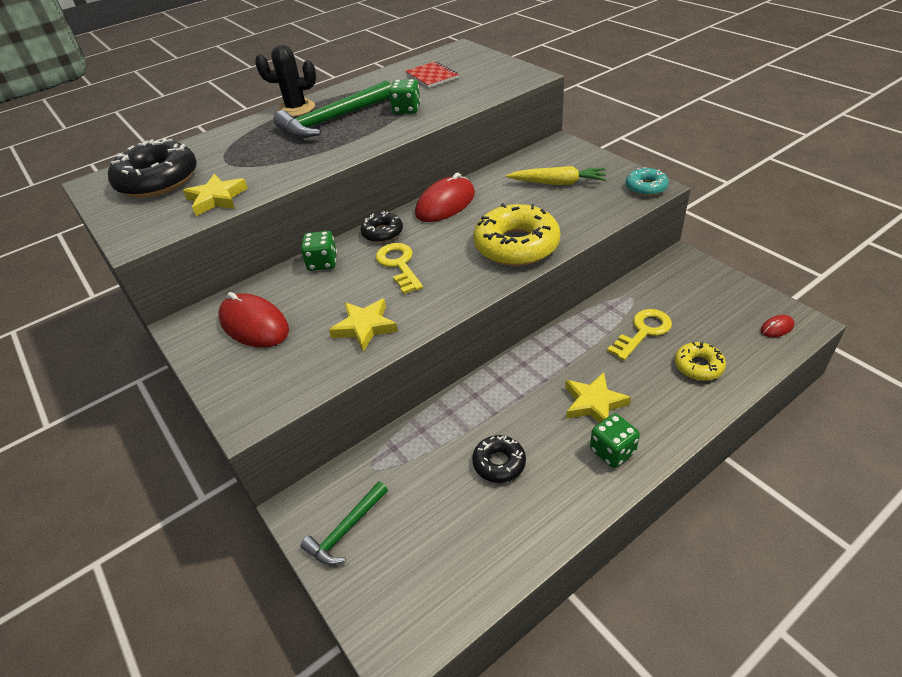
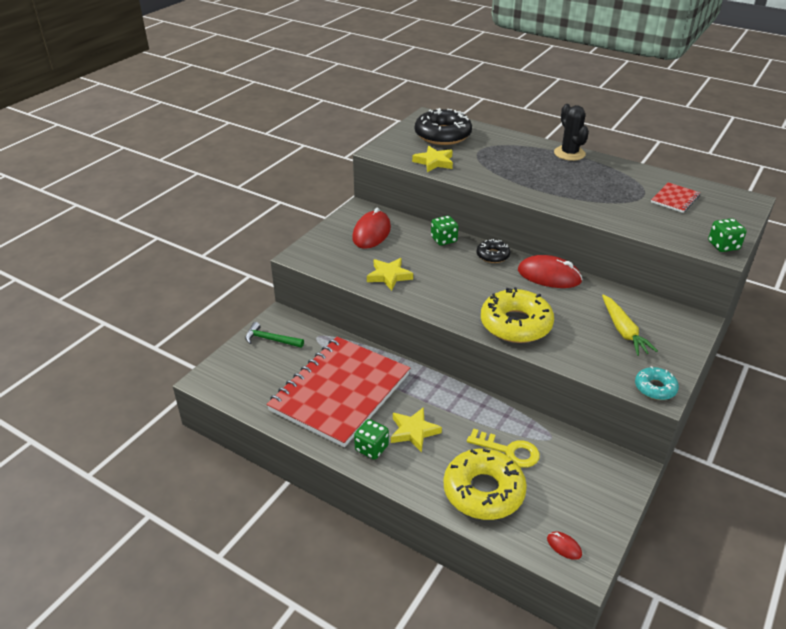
camera: 65 degrees right, 5 degrees down
green hammer [273,80,391,138] -> none
yellow key [376,243,423,294] -> none
green dice [389,79,420,114] -> green dice moved to [708,218,747,252]
black donut [472,435,526,483] -> red notebook [267,337,410,447]
yellow donut [675,342,726,381] -> yellow donut [443,449,527,520], size x1.91

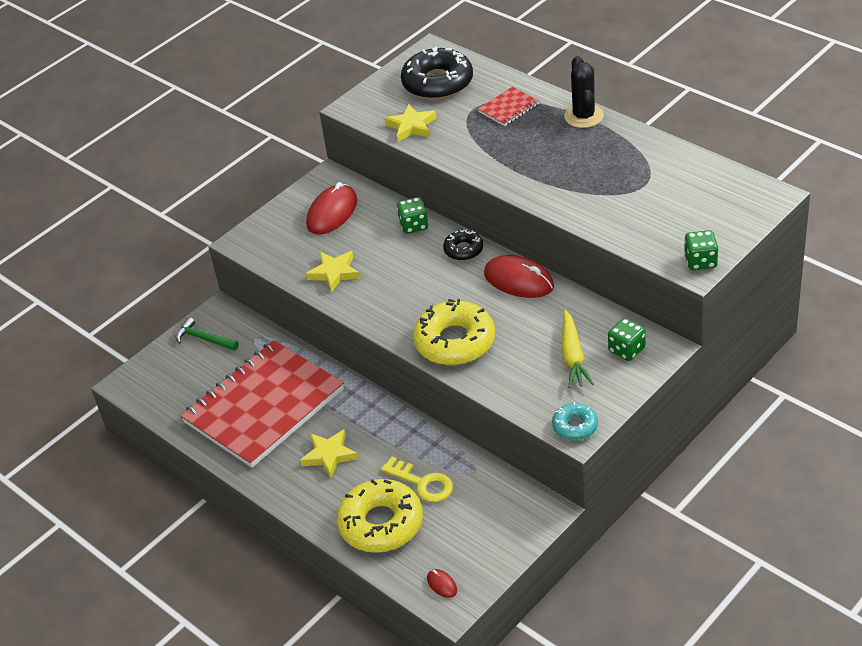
camera: 15 degrees right, 5 degrees up
green dice [354,419,389,460] -> green dice moved to [608,318,646,361]
red notebook [651,182,700,213] -> red notebook moved to [478,87,539,126]

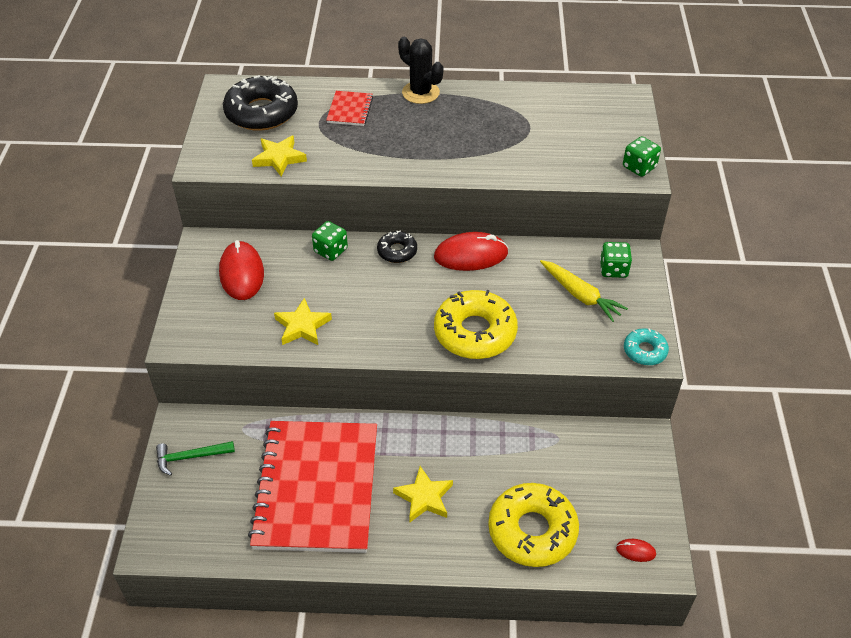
camera: 45 degrees left, 5 degrees up
yellow key [381,456,453,502] -> none

